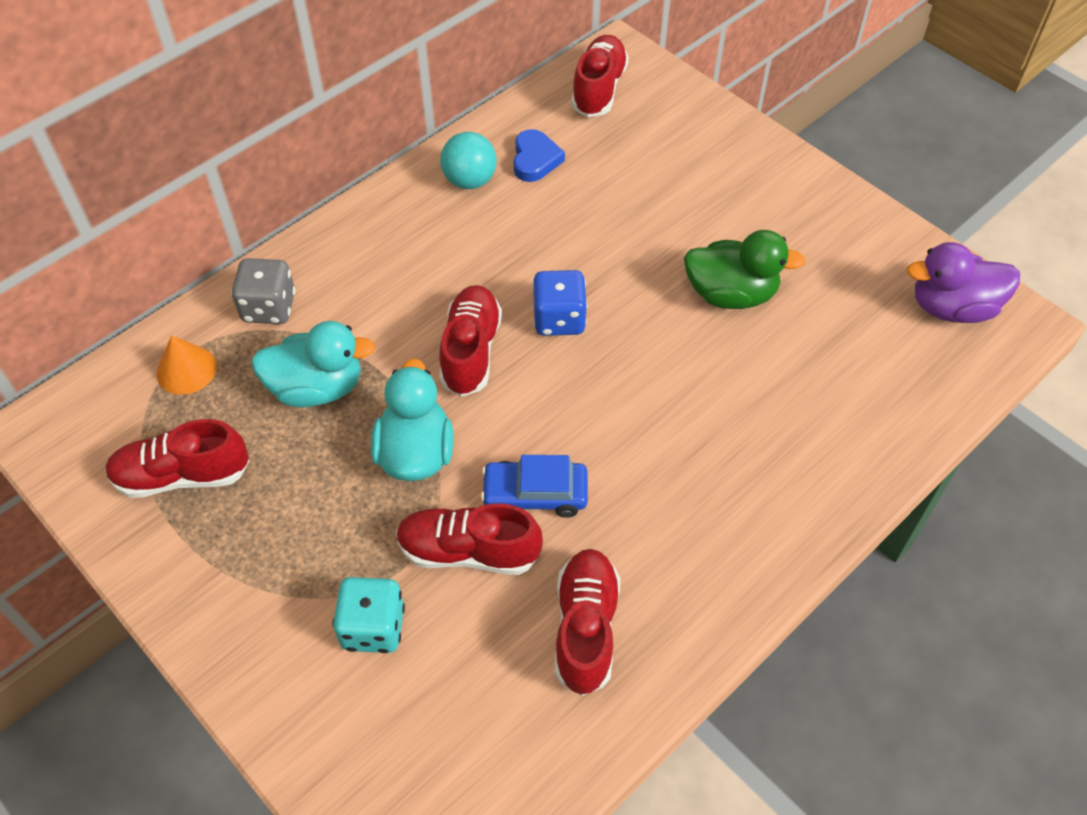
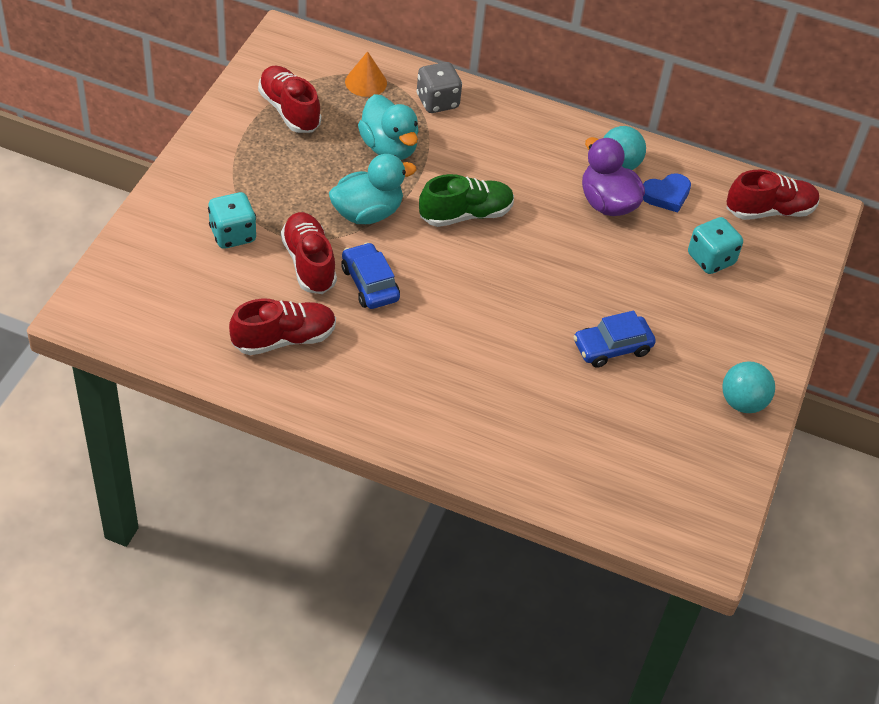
camera: 60 degrees right, 5 degrees down
red shoe [439,285,502,397] -> green shoe [419,174,514,227]
blue dice [532,270,588,336] -> none
green duck [684,230,805,309] -> blue car [573,310,656,368]
purple duck [907,242,1020,323] -> purple duck moved to [582,137,645,216]
none -> turquoise dice [688,217,743,274]
none -> turquoise ball [722,361,775,413]

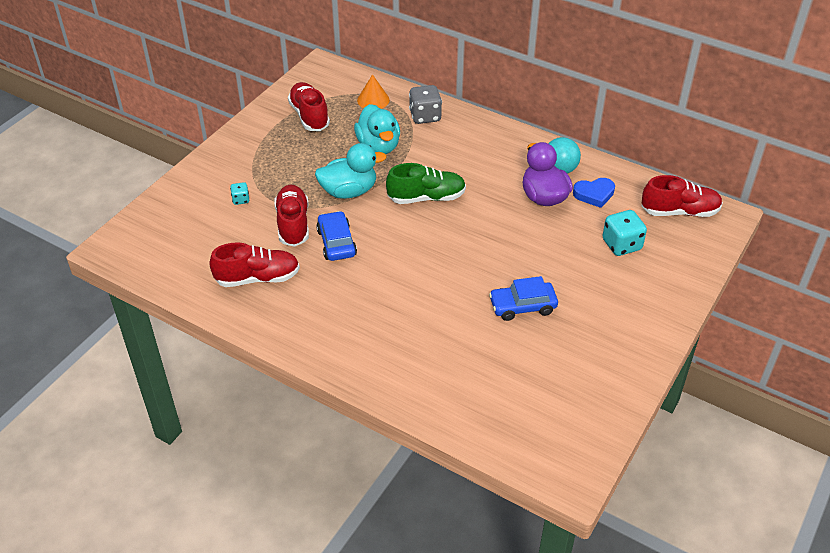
camera: 15 degrees right, 5 degrees down
turquoise dice [208,192,256,249] -> turquoise dice [230,182,249,205], size x0.53
turquoise ball [722,361,775,413] -> none

